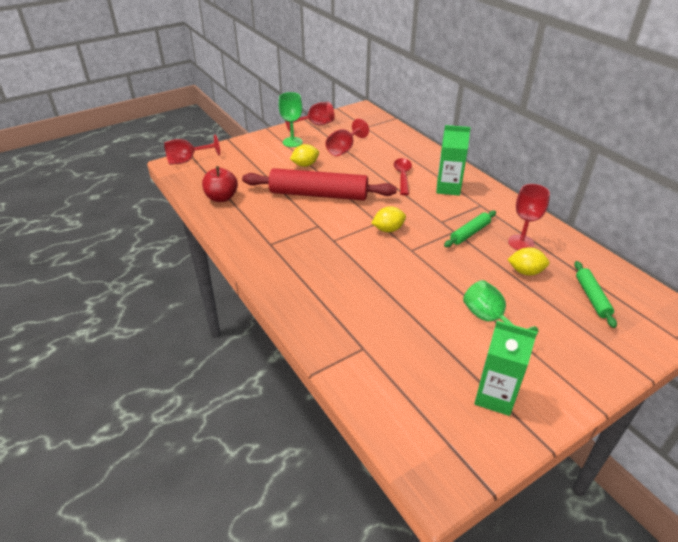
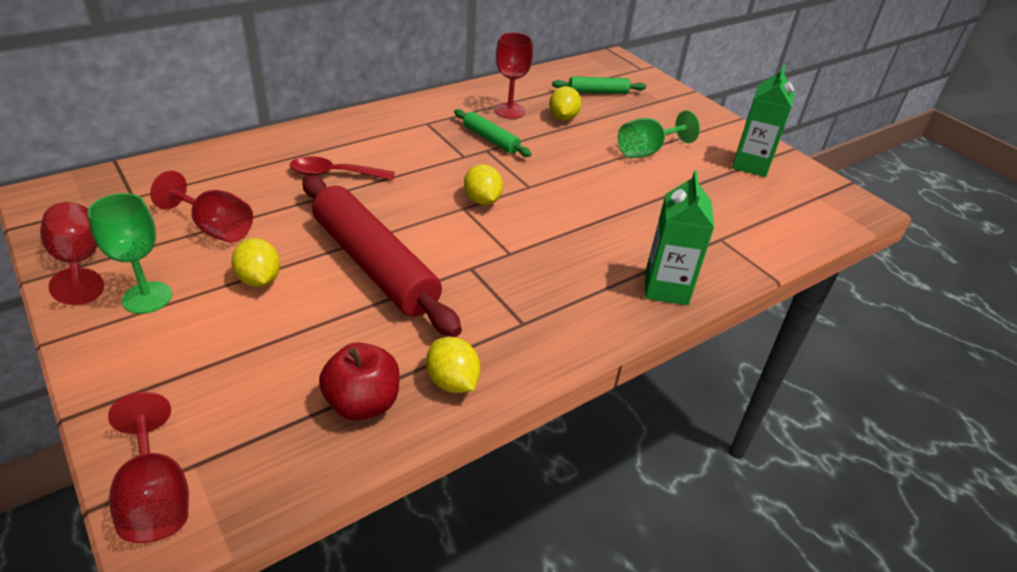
camera: 95 degrees left, 0 degrees up
red rolling pin [242,168,397,200] -> red rolling pin turned 45 degrees counterclockwise [302,175,462,337]
green carton [436,125,471,196] -> green carton moved to [645,170,714,305]
none -> yellow lemon [426,337,480,393]

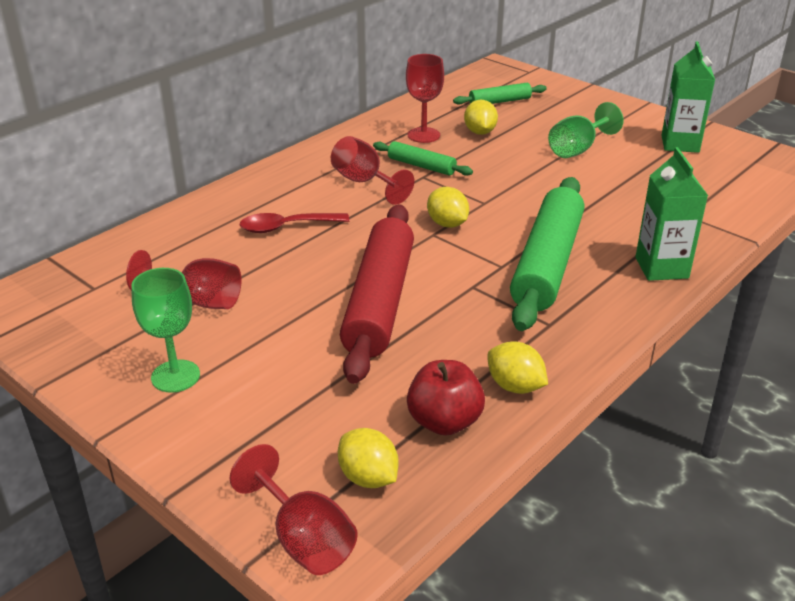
camera: 10 degrees left, 5 degrees down
red goblet [40,202,104,305] -> red goblet moved to [331,136,414,205]
yellow lemon [231,238,280,287] -> yellow lemon moved to [338,428,399,488]
red rolling pin [302,175,462,337] -> red rolling pin turned 60 degrees clockwise [340,204,414,384]
none -> green rolling pin [510,177,584,331]

